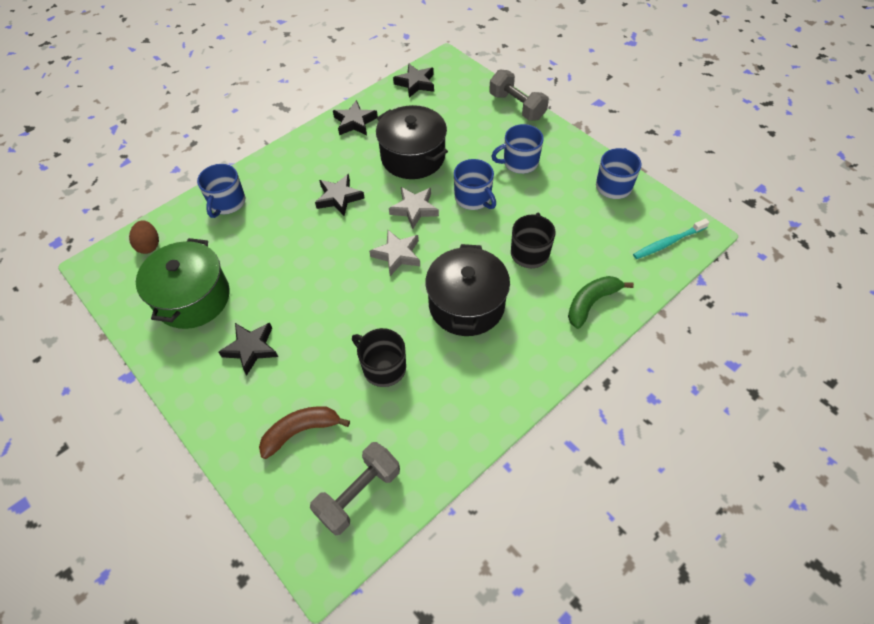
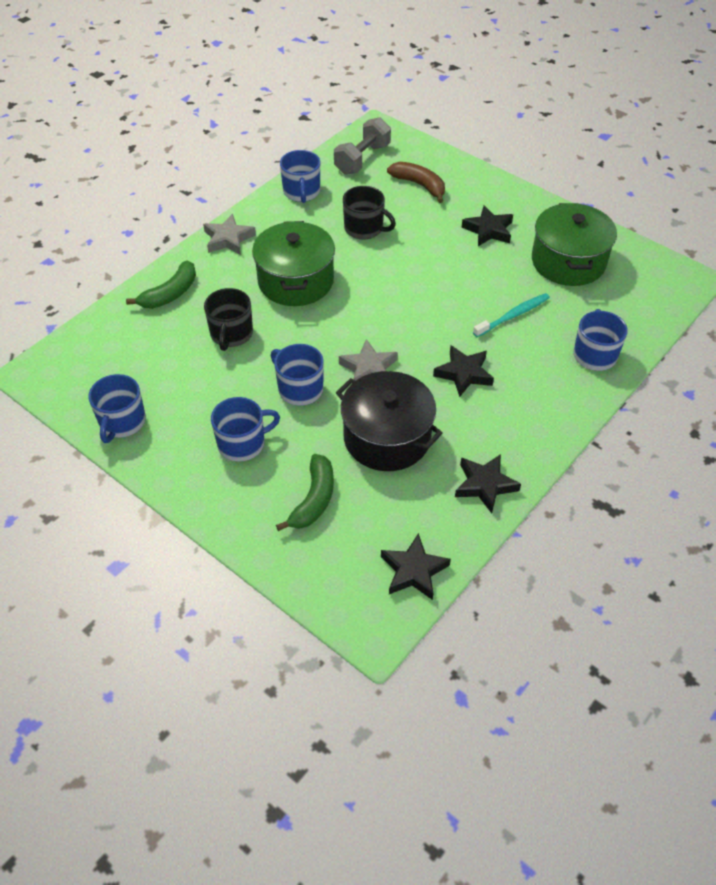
camera: 170 degrees right, 5 degrees down
brown egg [129,220,159,254] -> none
brown banana [259,406,350,459] -> brown banana turned 105 degrees counterclockwise [387,162,445,203]
grey star [369,230,420,276] -> grey star moved to [203,213,256,255]
black pot [425,244,510,336] -> green pot [252,221,335,306]
grey dumbbell [489,70,549,120] -> none
turquoise toothbrush [633,218,709,259] -> turquoise toothbrush moved to [473,293,550,337]
none -> green banana [276,454,334,531]
none -> blue mug [280,150,320,203]

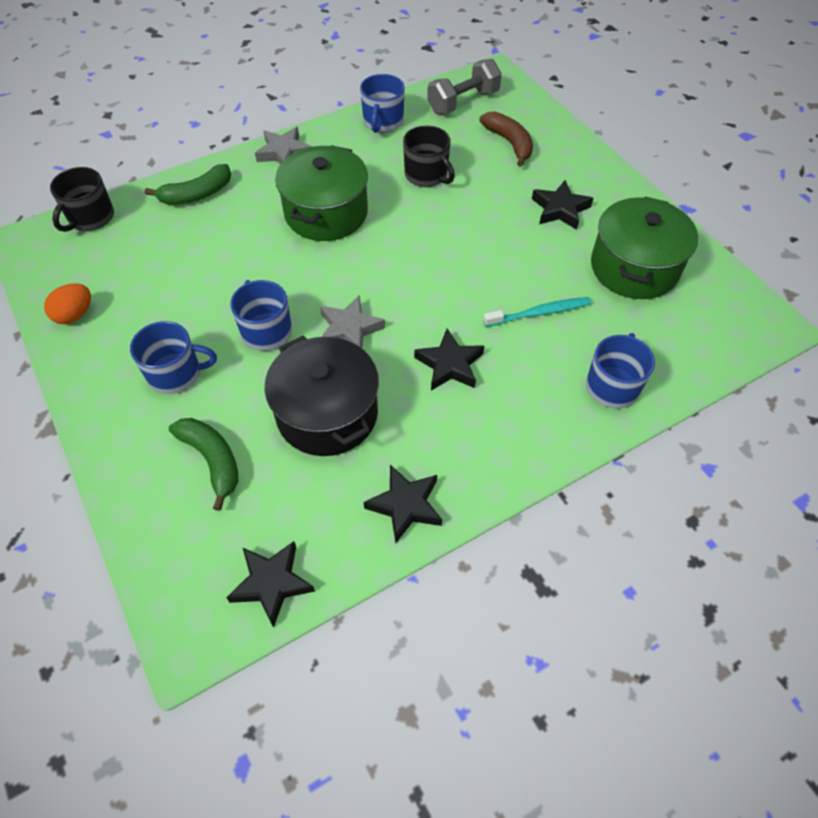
camera: 20 degrees right, 5 degrees up
blue mug [88,374,146,443] -> orange egg [44,283,91,324]
black mug [204,288,253,351] -> black mug moved to [50,167,114,232]
green banana [276,454,334,531] -> green banana turned 75 degrees counterclockwise [169,418,238,511]

